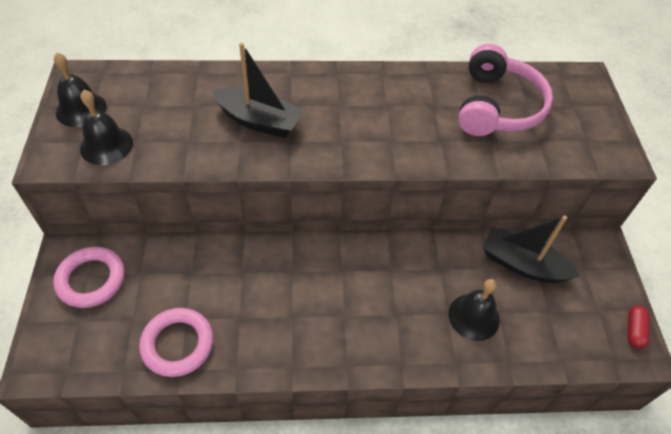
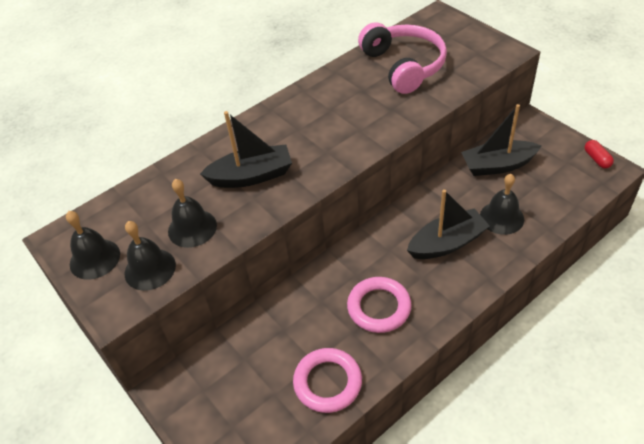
camera: 30 degrees left, 5 degrees down
pink ring [53,247,125,308] -> pink ring moved to [347,277,412,333]
none -> black bell [168,179,217,248]
none -> black boat [407,189,490,259]

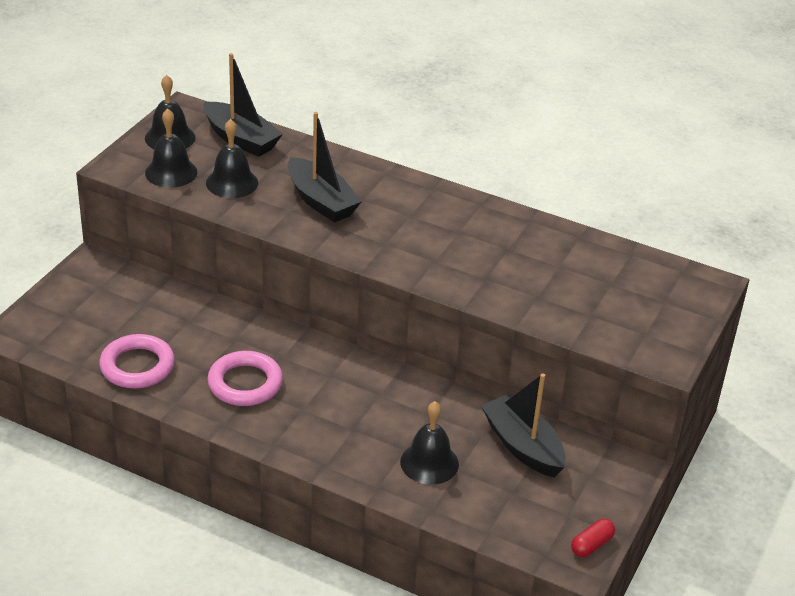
camera: 60 degrees right, 10 degrees down
pink headphones [358,22,447,94] -> none
black boat [407,189,490,259] -> black boat moved to [203,53,283,157]

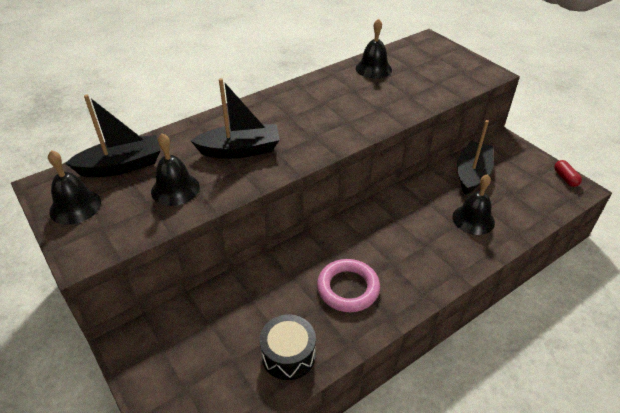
camera: 60 degrees left, 5 degrees up
pink ring [99,334,175,389] -> black drum [260,315,316,380]
black bell [145,109,197,188] -> black bell moved to [356,18,392,79]
black boat [481,373,566,477] -> black boat turned 120 degrees clockwise [457,120,494,195]

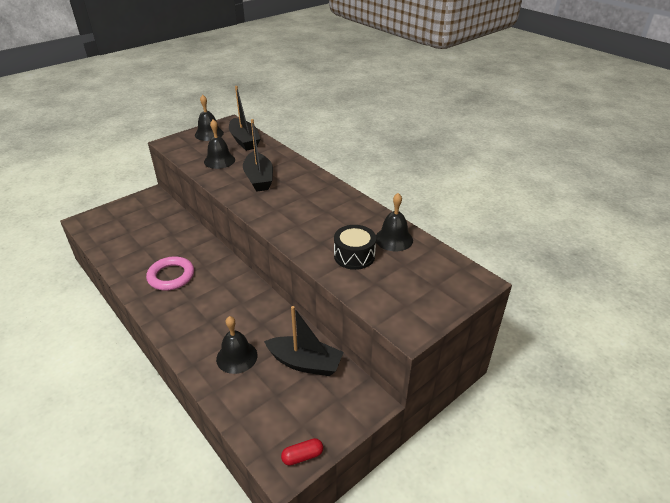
camera: 85 degrees right, 5 degrees down
black drum [260,315,316,380] -> black drum moved to [334,225,376,270]

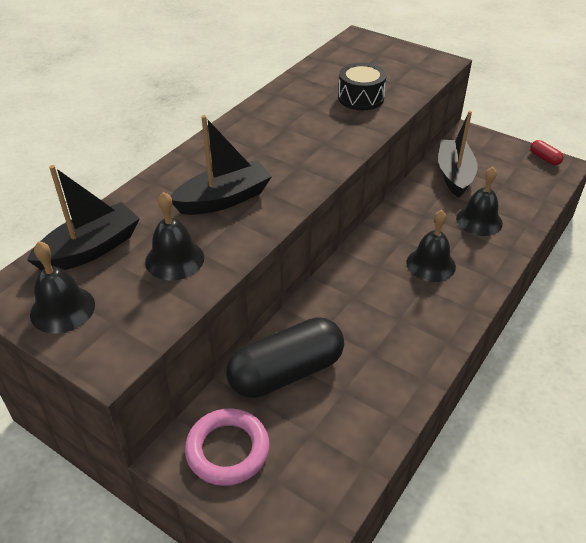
camera: 105 degrees left, 5 degrees up
pink ring [146,256,194,291] -> pink ring moved to [185,408,270,486]
black bell [376,193,413,251] -> black bell moved to [406,210,456,282]
none -> black capsule [226,317,344,398]

